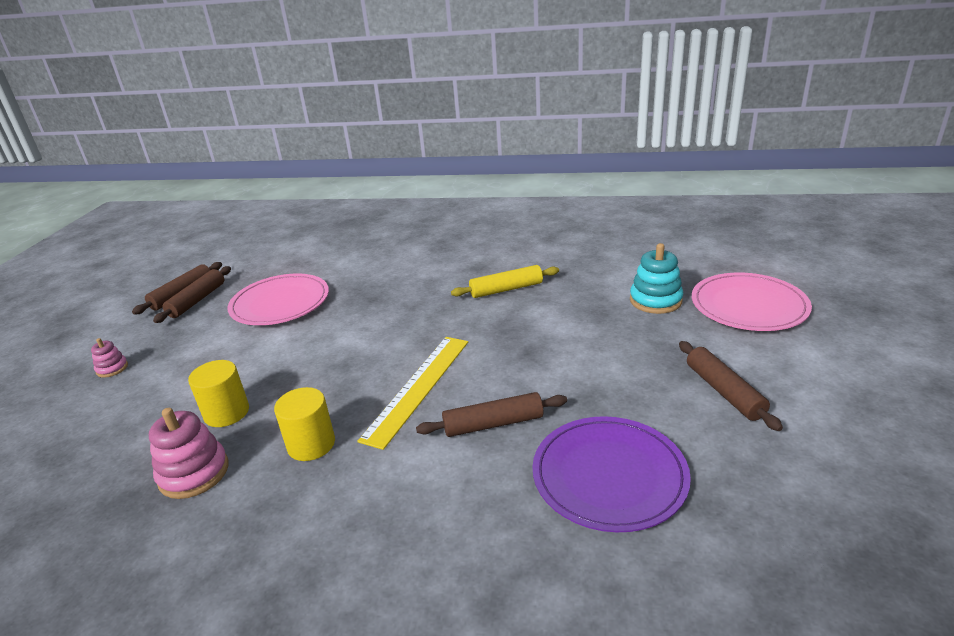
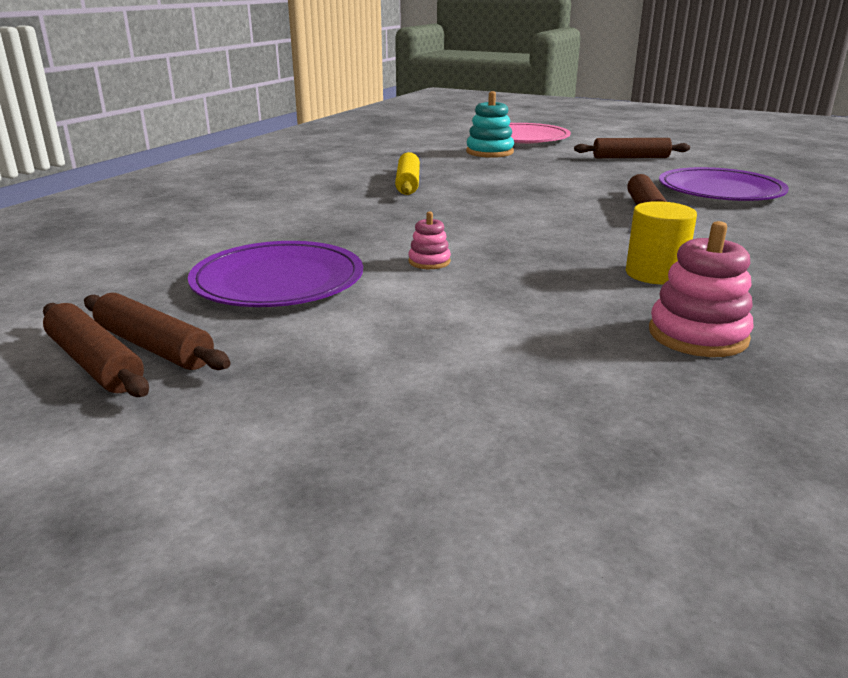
camera: 75 degrees left, 5 degrees down
pink stacking toy [91,338,128,378] -> pink stacking toy moved to [409,211,451,269]
yellow cylinder [188,360,249,427] -> none
pink plate [227,273,329,325] -> purple plate [188,241,363,307]
yellow ruler [357,337,468,450] -> none

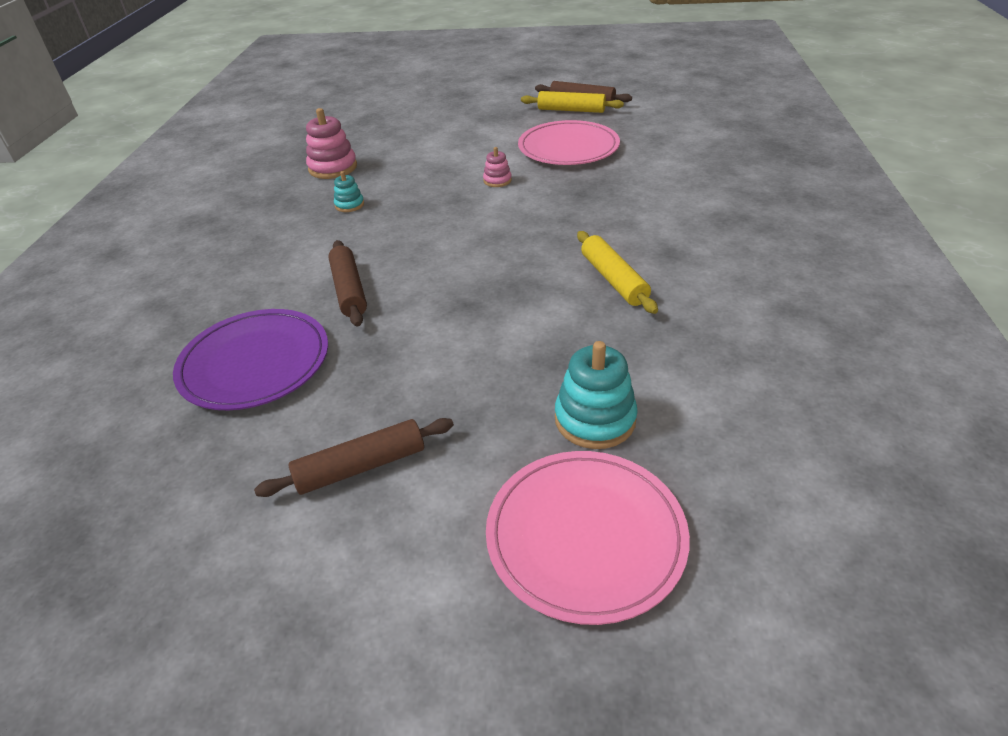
camera: 160 degrees right, 15 degrees up
brown rolling pin [84,293,231,370] -> yellow rolling pin [521,91,624,113]
purple plate [188,241,363,307] -> pink plate [518,120,620,165]
yellow cylinder [626,201,697,284] -> turquoise stacking toy [334,171,364,212]

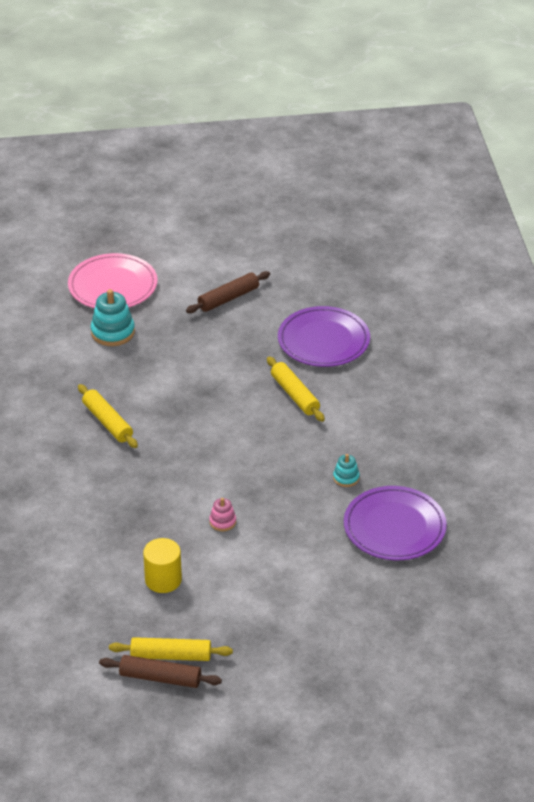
camera: 165 degrees right, 0 degrees up
pink stacking toy [306,108,357,179] -> purple plate [344,486,447,560]
brown rolling pin [328,240,367,327] -> yellow rolling pin [267,356,325,422]
pink plate [518,120,620,165] -> yellow cylinder [143,538,182,593]

